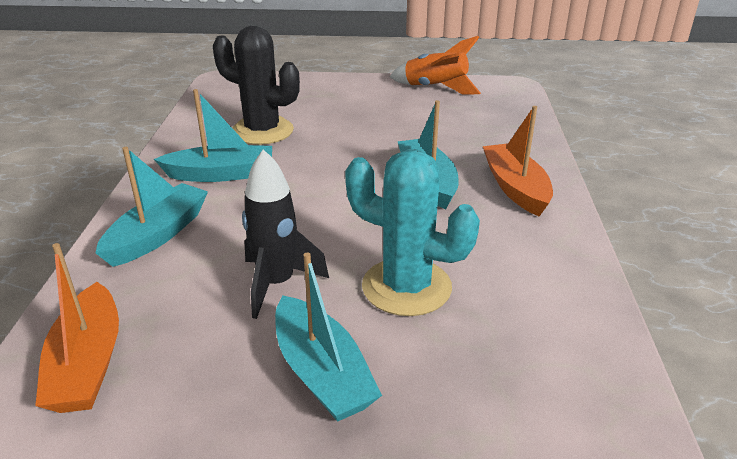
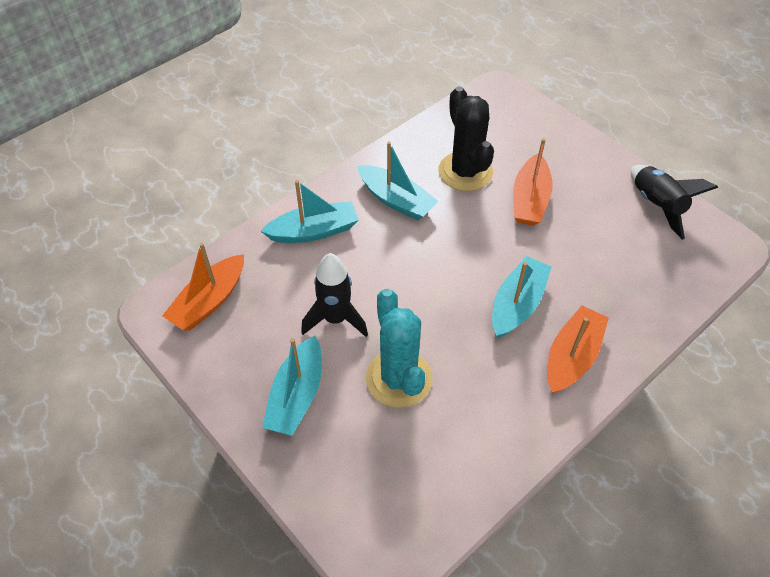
camera: 45 degrees right, 20 degrees up
orange rocket [390,36,481,95] -> black rocket [631,165,718,240]
none -> orange boat [513,138,553,226]

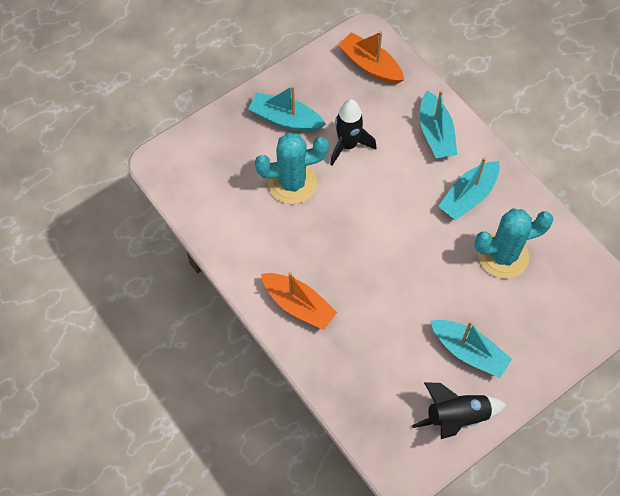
camera: 95 degrees right, 10 degrees up
black cactus [439,86,494,191] -> turquoise cactus [474,208,553,279]
turquoise boat [492,256,552,338] -> turquoise boat moved to [430,320,512,378]
orange boat [513,138,553,226] -> none

